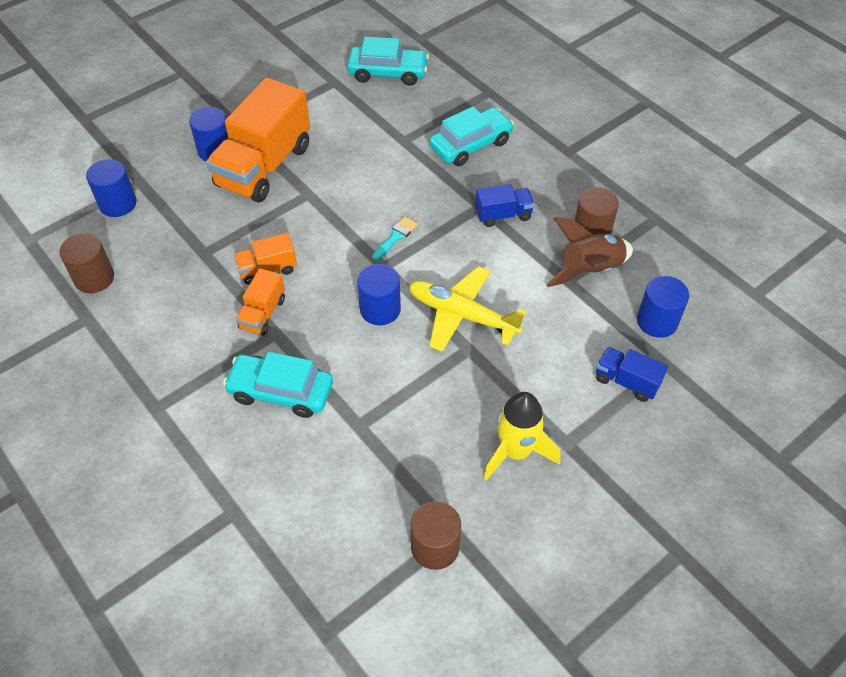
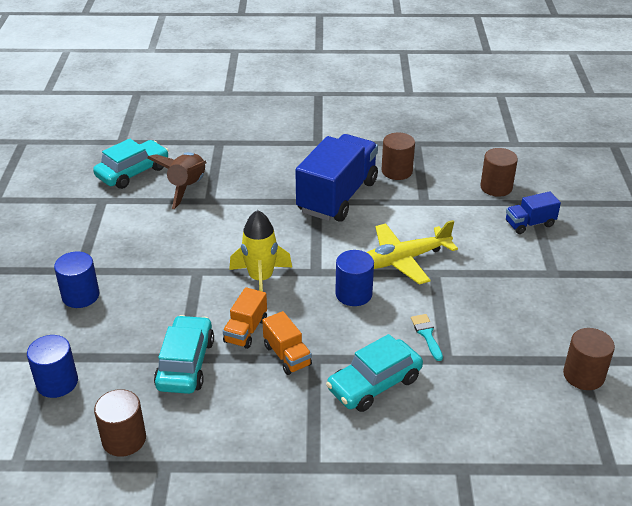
camera: 50 degrees left, 15 degrees down
orange truck [206,78,310,203] -> none
turquoise brush [372,216,418,261] -> turquoise brush moved to [411,314,443,361]
turquoise car [429,106,514,166] -> turquoise car moved to [154,315,214,394]
blue truck [475,184,535,227] -> blue truck [295,134,378,222], size x2.12
yellow rocket [483,392,561,481] -> yellow rocket moved to [229,210,292,292]
brown rocket [546,217,633,287] -> brown rocket moved to [147,152,207,209]
blue cylinder [637,276,689,338] -> brown cylinder [480,148,518,197]

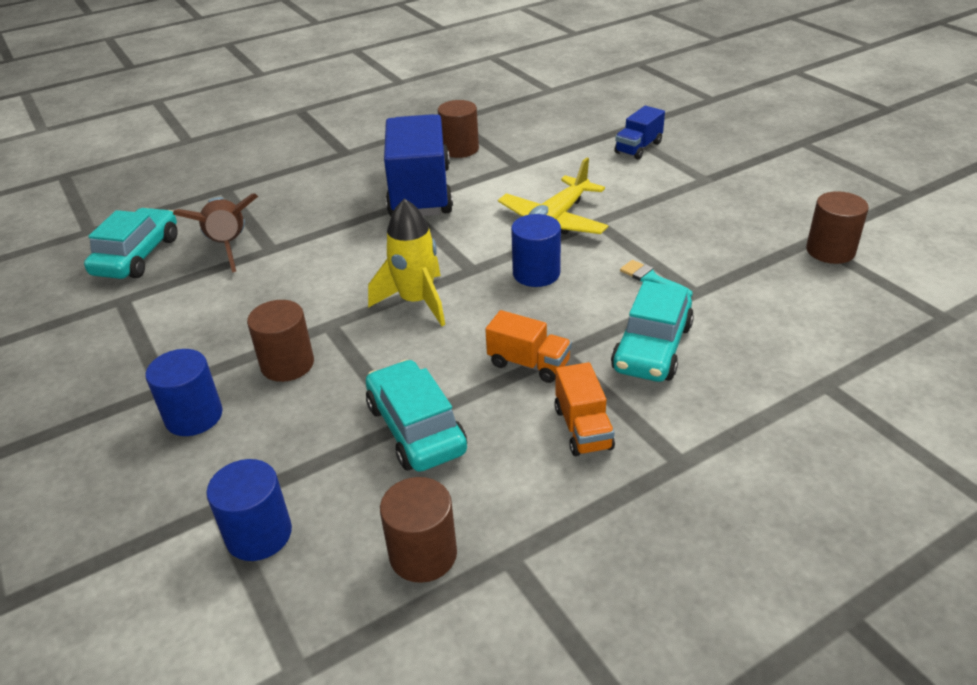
camera: 30 degrees left, 0 degrees up
orange truck [223,287,267,349] -> orange truck moved to [554,362,615,456]
brown cylinder [480,148,518,197] -> brown cylinder moved to [247,300,314,382]

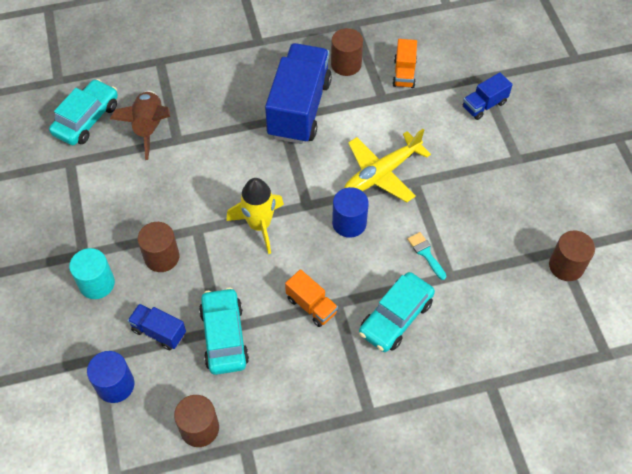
camera: 15 degrees right, 20 degrees up
blue cylinder [145,349,223,436] -> turquoise cylinder [69,248,115,299]
orange truck [554,362,615,456] -> orange truck moved to [392,39,417,88]
none -> blue truck [128,304,186,350]

